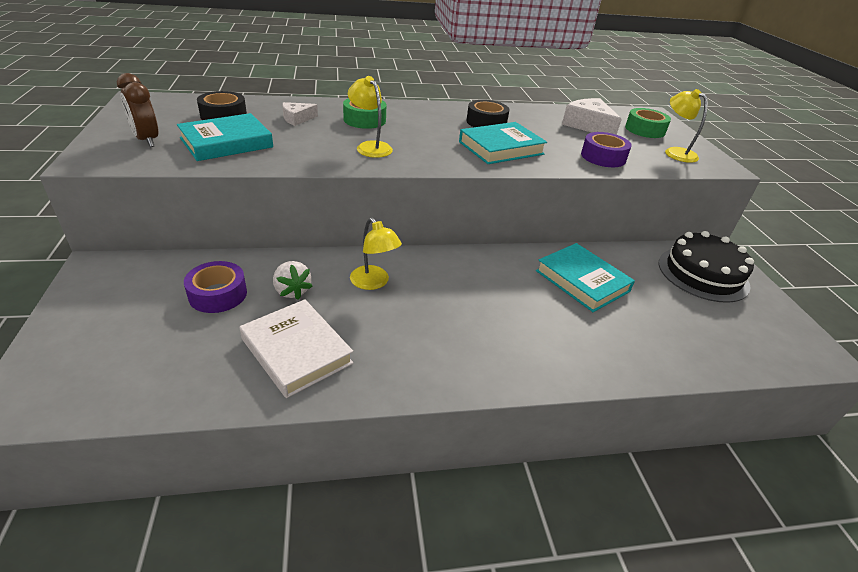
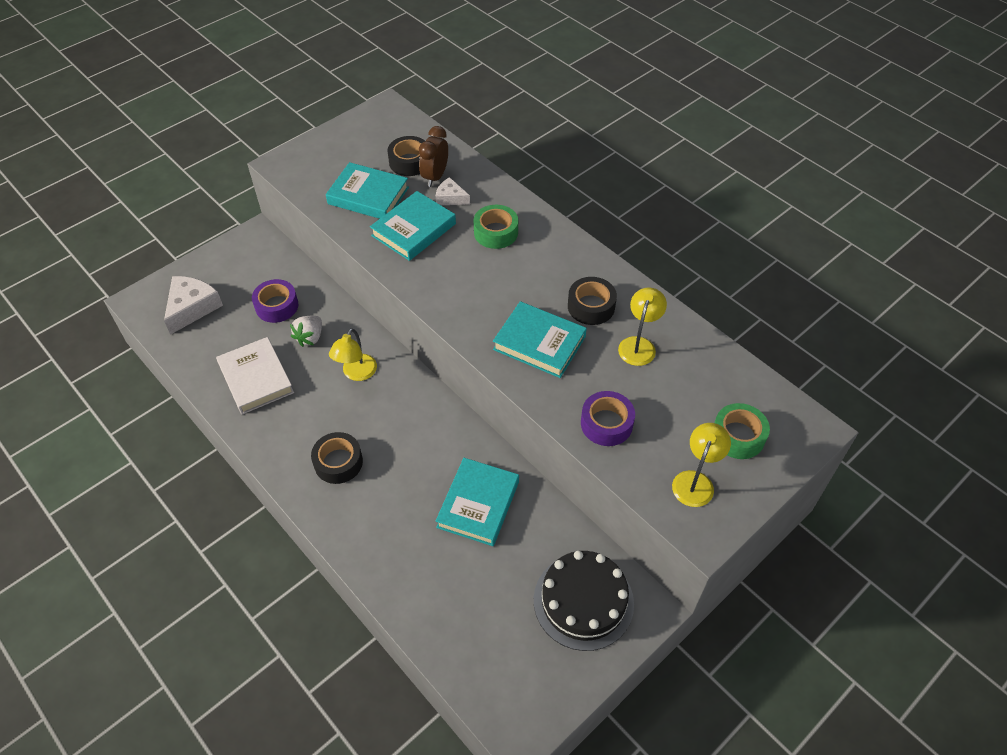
camera: 60 degrees right, 15 degrees up
brown clock [117,73,159,147] -> brown clock moved to [419,126,448,187]
white book [240,299,353,398] -> white book turned 45 degrees counterclockwise [216,337,294,414]
yellow lamp [348,76,393,158] -> yellow lamp moved to [618,287,667,366]
white cheese [562,98,622,135] -> white cheese moved to [164,276,223,335]
none -> black tape [311,432,363,484]
none -> turquoise book [370,191,456,261]

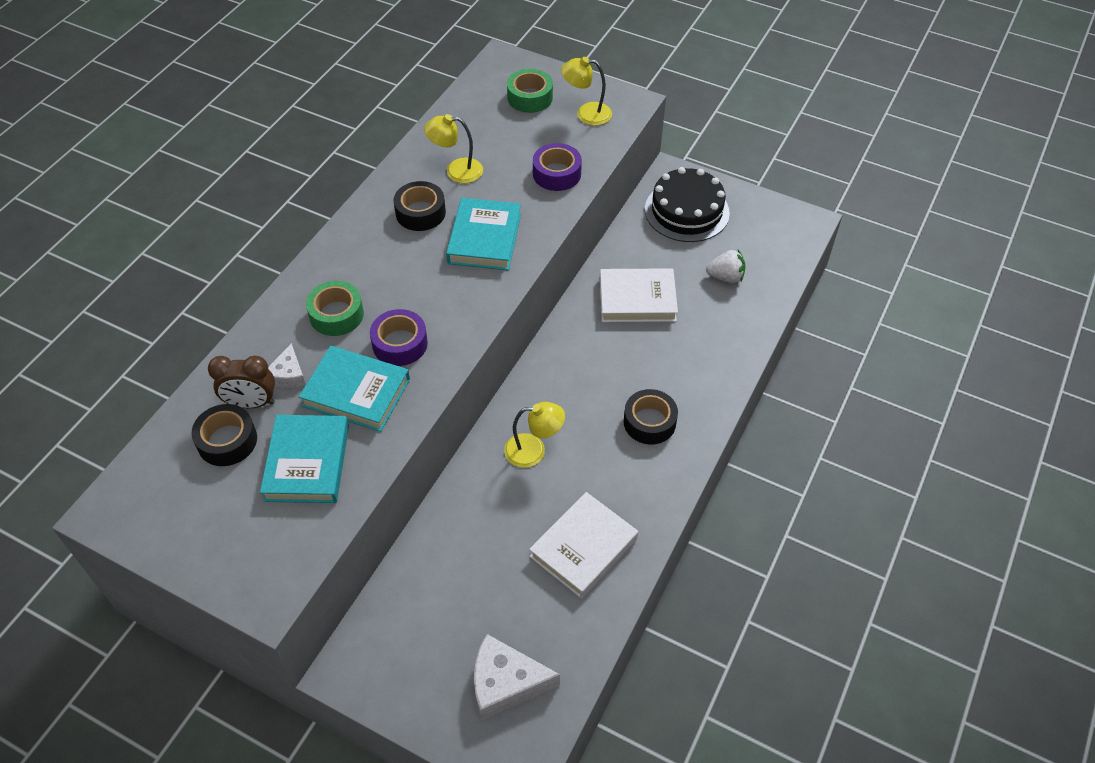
camera: 110 degrees left, 0 degrees up
purple tape [252,279,298,323] -> purple tape moved to [370,309,428,366]
white strawberry [290,316,322,347] -> white strawberry moved to [706,250,746,283]
turquoise book [436,458,519,546] -> white book [600,268,678,322]

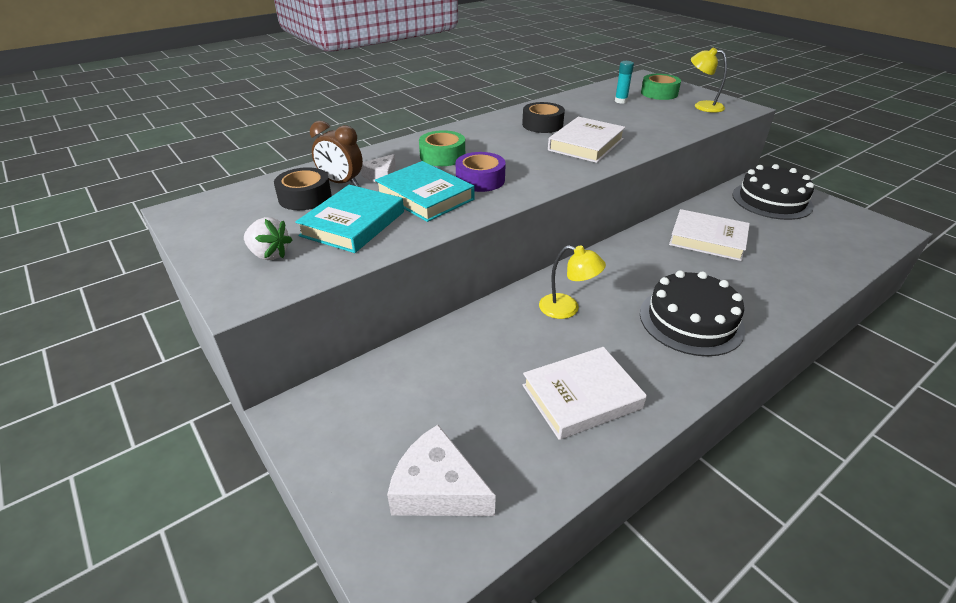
camera: 25 degrees right, 15 degrees down
yellow lamp [424,114,483,183] -> none
turquoise book [446,198,521,270] -> white book [548,117,626,163]
purple tape [533,143,582,191] -> none
black tape [624,389,678,444] -> black cake [640,270,745,356]
white strawberry [706,250,746,283] -> white strawberry moved to [244,217,292,260]
none -> turquoise glue stick [615,61,634,104]

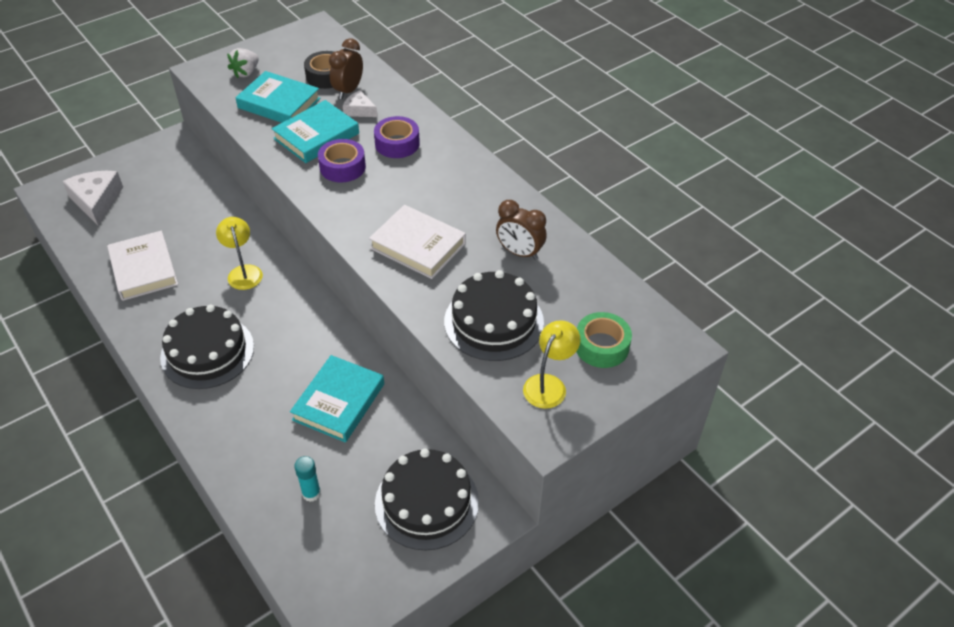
camera: 90 degrees right, 10 degrees up
white cheese [387,425,496,516] -> white cheese turned 45 degrees counterclockwise [62,171,123,225]
green tape [419,130,465,166] -> purple tape [374,116,420,158]
black tape [522,102,565,133] -> none
yellow lamp [539,245,606,319] -> yellow lamp turned 135 degrees clockwise [216,217,263,290]
turquoise glue stick [615,61,634,104] -> turquoise glue stick moved to [294,456,321,502]
white book [669,209,750,261] -> turquoise book [290,355,384,442]
none -> black cake [444,270,544,361]
none -> brown clock [496,200,547,260]

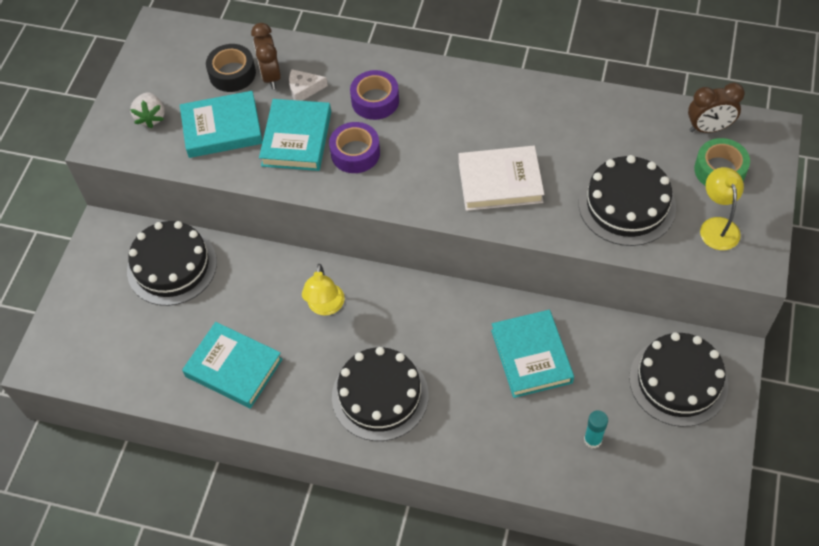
camera: 35 degrees left, 10 degrees up
white cheese [62,171,123,225] -> none
white book [107,231,178,301] -> turquoise book [182,322,283,409]
yellow lamp [216,217,263,290] -> yellow lamp turned 120 degrees counterclockwise [302,264,345,316]
brown clock [496,200,547,260] -> brown clock moved to [688,83,745,133]
none -> black cake [127,221,217,306]

